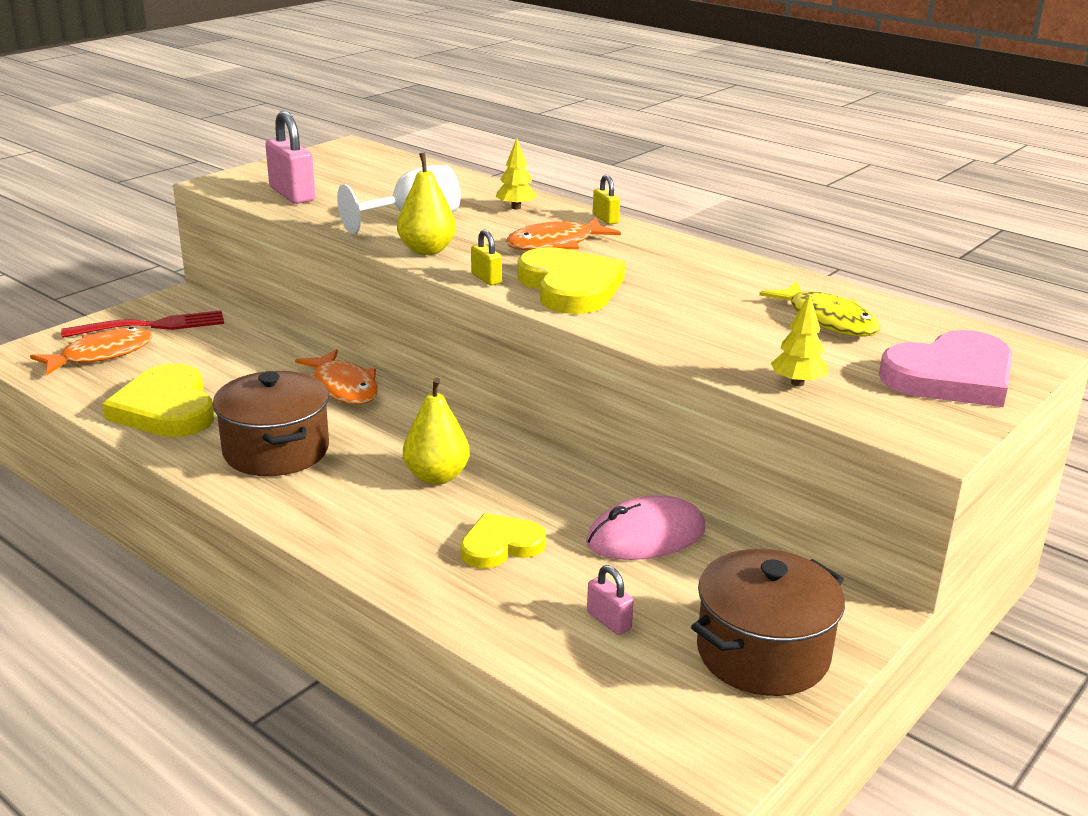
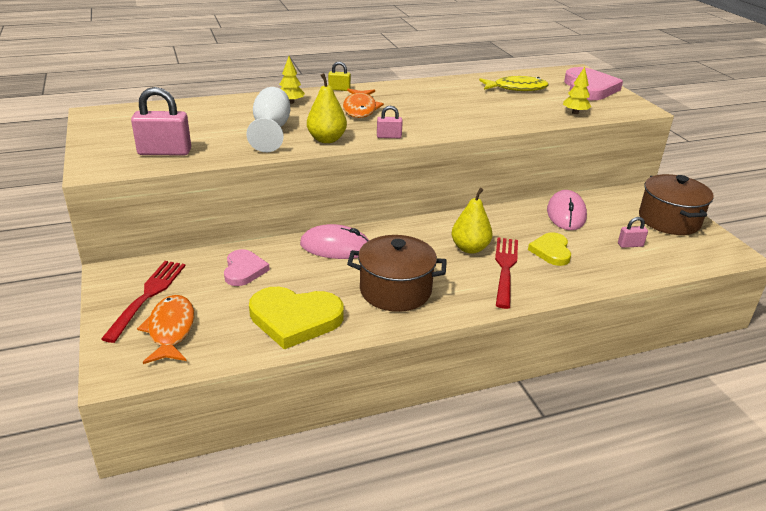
camera: 60 degrees left, 5 degrees up
orange fish [295,349,378,405] -> pink mouse [300,224,369,259]
yellow padlock [471,230,502,285] -> pink padlock [377,106,403,138]
yellow heart [517,247,625,314] -> none
none -> pink heart [224,249,270,286]
none -> red fork [495,237,518,309]

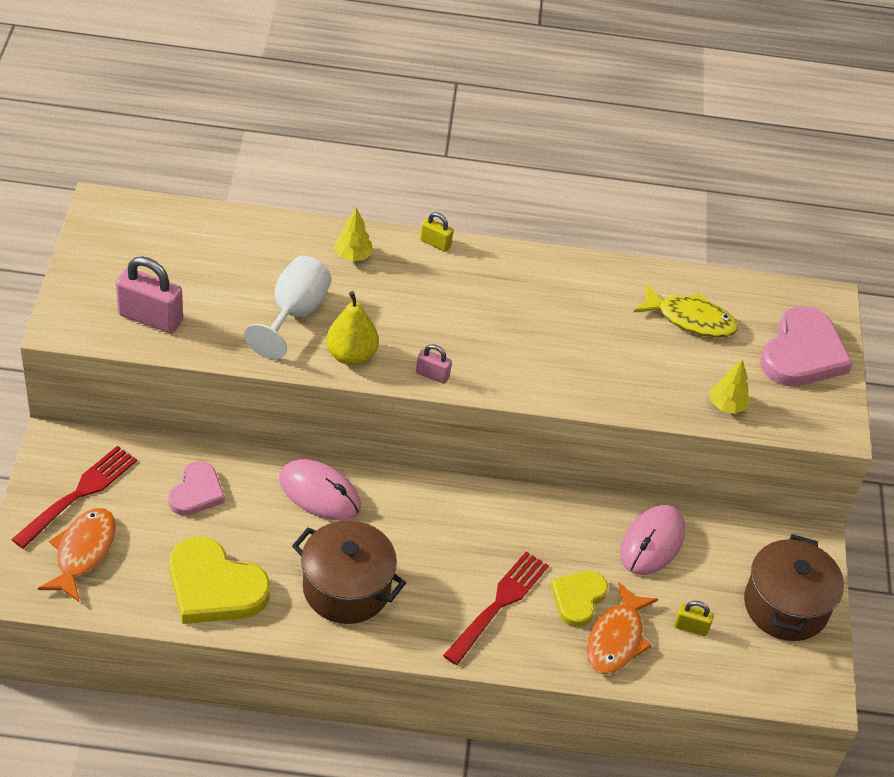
camera: 20 degrees right, 15 degrees up
orange fish [343,89,384,118] -> orange fish moved to [586,582,658,675]
yellow pear [452,188,492,254] -> none
pink padlock [618,217,648,248] -> yellow padlock [674,601,713,636]

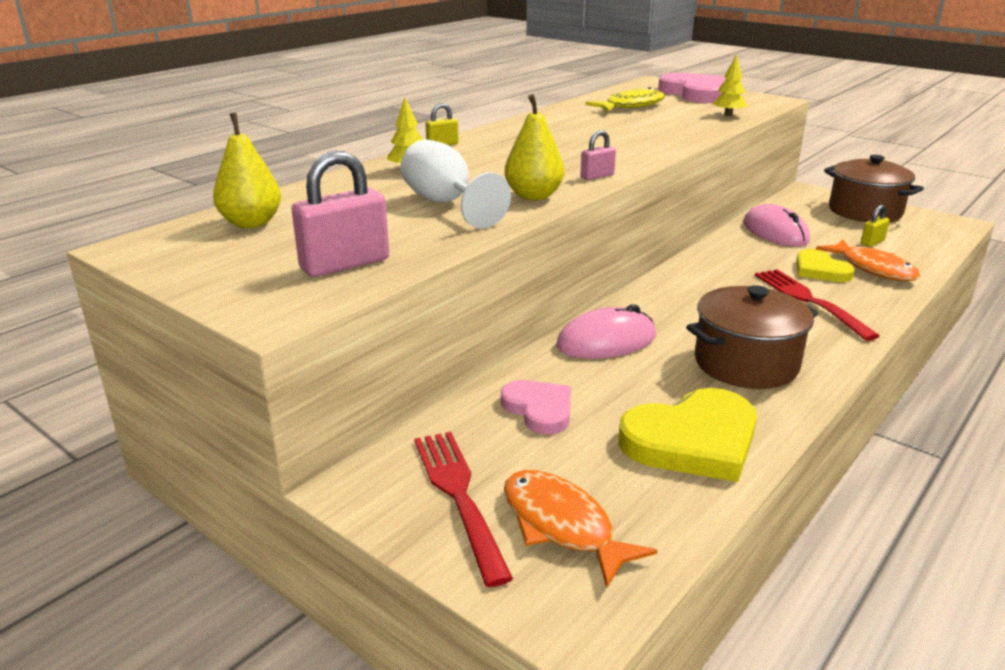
camera: 50 degrees left, 20 degrees down
none -> yellow pear [213,113,281,228]

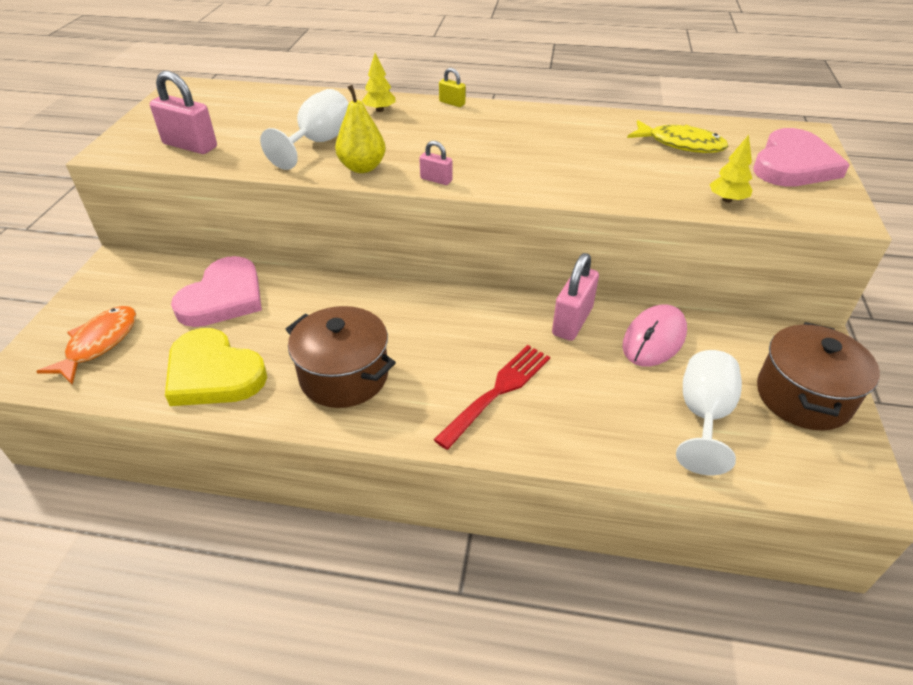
camera: 60 degrees right, 15 degrees up
yellow pear [213,113,281,228] -> none
red fork [414,432,513,587] -> none
pink heart [501,380,571,434] -> pink heart [171,256,262,327], size x1.65
pink mouse [556,304,656,359] -> none
yellow heart [796,249,855,282] -> none
orange fish [816,239,920,281] -> none
yellow padlock [861,205,890,247] -> white goblet [676,350,742,475]
none -> pink padlock [552,253,599,341]

